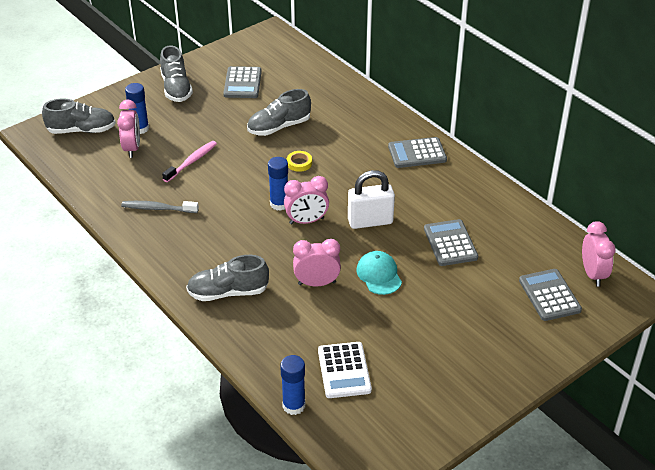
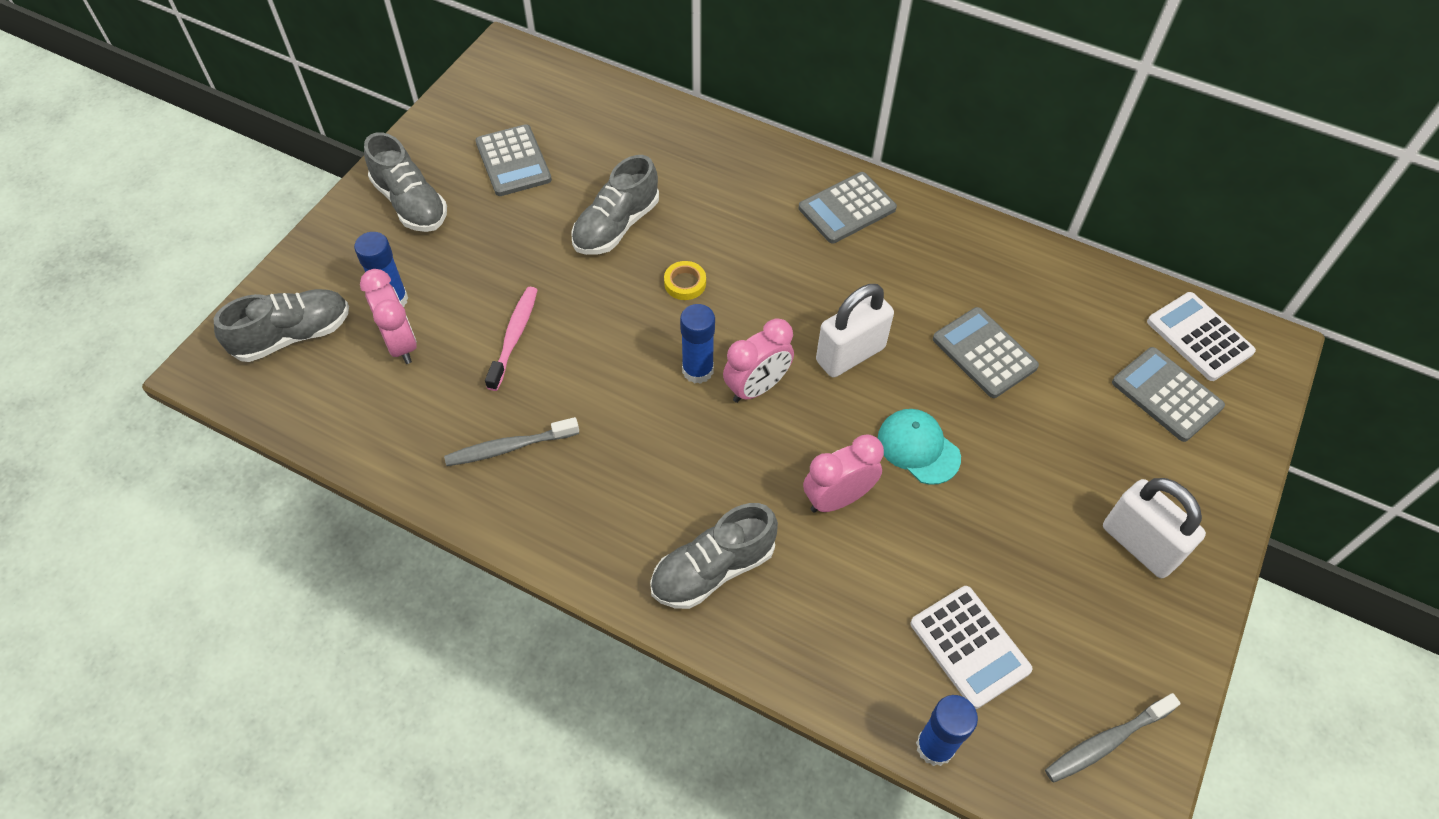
camera: 25 degrees left, 15 degrees up
pink clock [582,221,615,287] -> white calculator [1147,292,1256,381]
none -> grey toothbrush [1045,693,1181,783]
none -> white padlock [1103,478,1206,578]

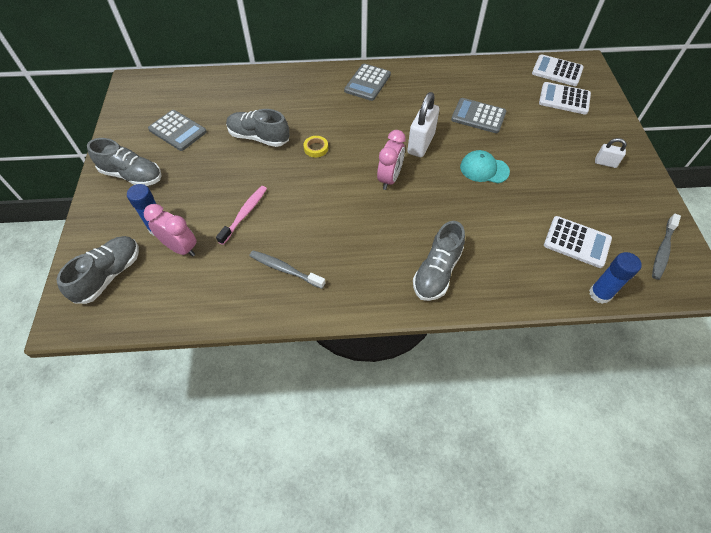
camera: 30 degrees left, 0 degrees up
grey toothbrush [444,417,579,466] -> grey toothbrush turned 75 degrees clockwise [250,251,325,289]
pink toothbrush [485,287,537,391] -> pink toothbrush turned 45 degrees clockwise [216,186,267,245]
grey shoe [571,155,659,255] -> grey shoe turned 105 degrees clockwise [226,109,289,147]
blue glue stick [680,304,715,384] -> none
pink clock [803,434,884,513] -> none
white padlock [1103,478,1206,578] -> white padlock [595,138,627,168], size x0.54
grey calculator [1112,347,1225,442] -> white calculator [539,82,591,115]

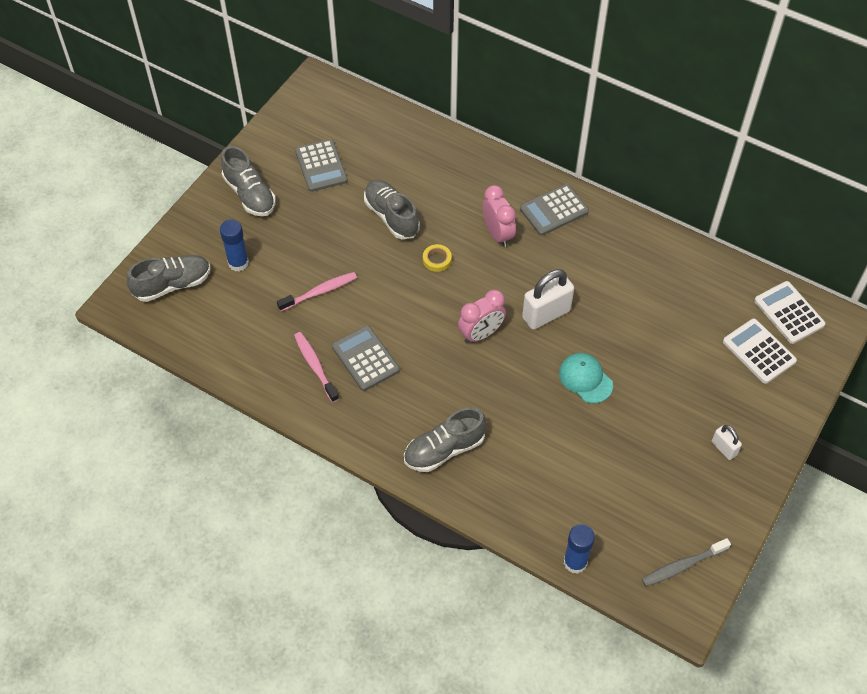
camera: 35 degrees right, 0 degrees up
pink clock [144,204,197,257] -> pink clock moved to [483,185,516,247]
grey toothbrush [250,251,325,289] -> pink toothbrush [294,332,339,403]
grey calculator [451,98,506,133] -> grey calculator moved to [332,325,400,391]
white calculator [544,216,612,268] -> none

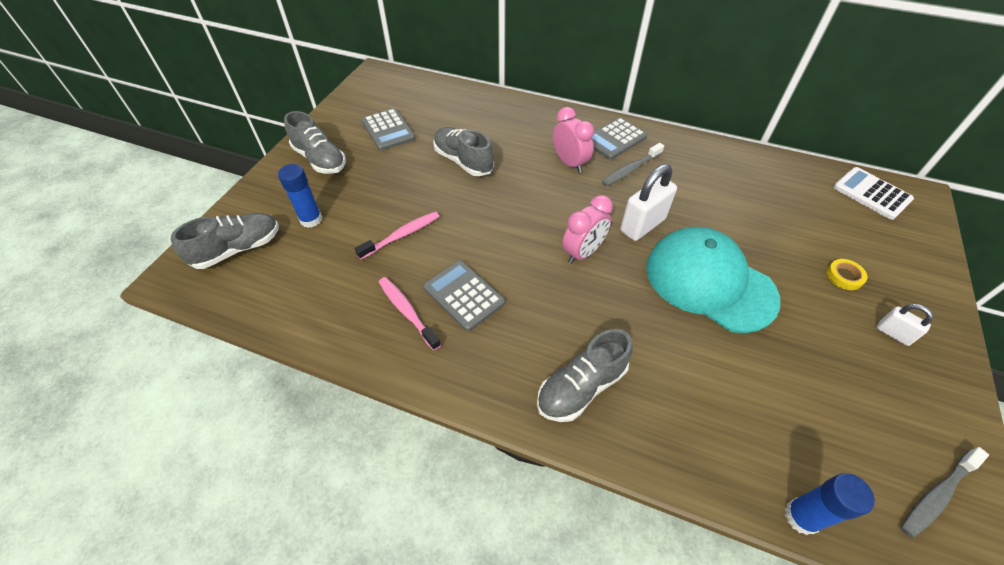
camera: 10 degrees left, 5 degrees down
yellow tape [423,244,452,272] -> yellow tape moved to [827,259,867,290]
turquoise cap [559,353,613,403] -> turquoise cap [646,227,780,333], size x2.01
white calculator [723,319,797,384] -> none
none -> grey toothbrush [602,143,664,186]

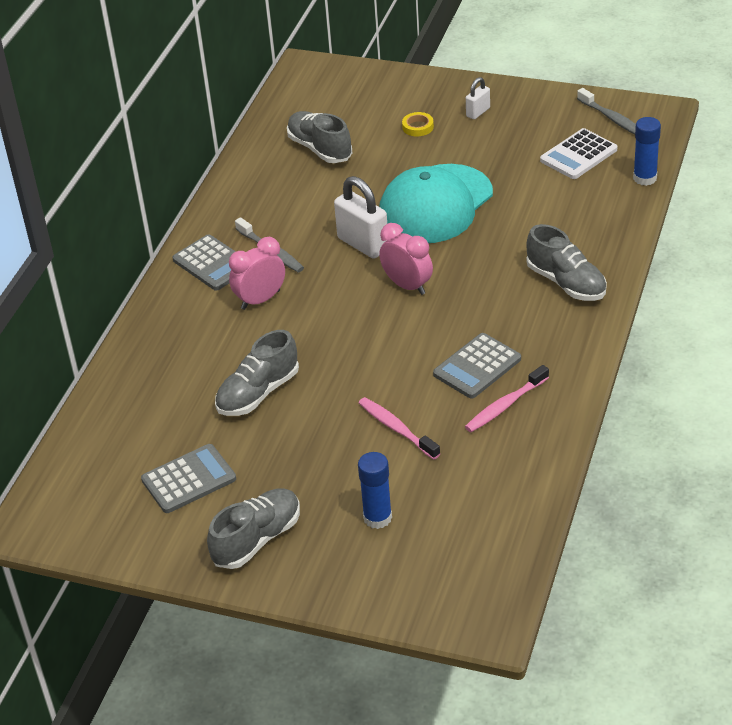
camera: 90 degrees left, 10 degrees down
grey shoe [171,213,279,269] -> grey shoe moved to [287,111,352,163]
white calculator [833,167,914,220] -> white calculator moved to [540,128,617,179]

